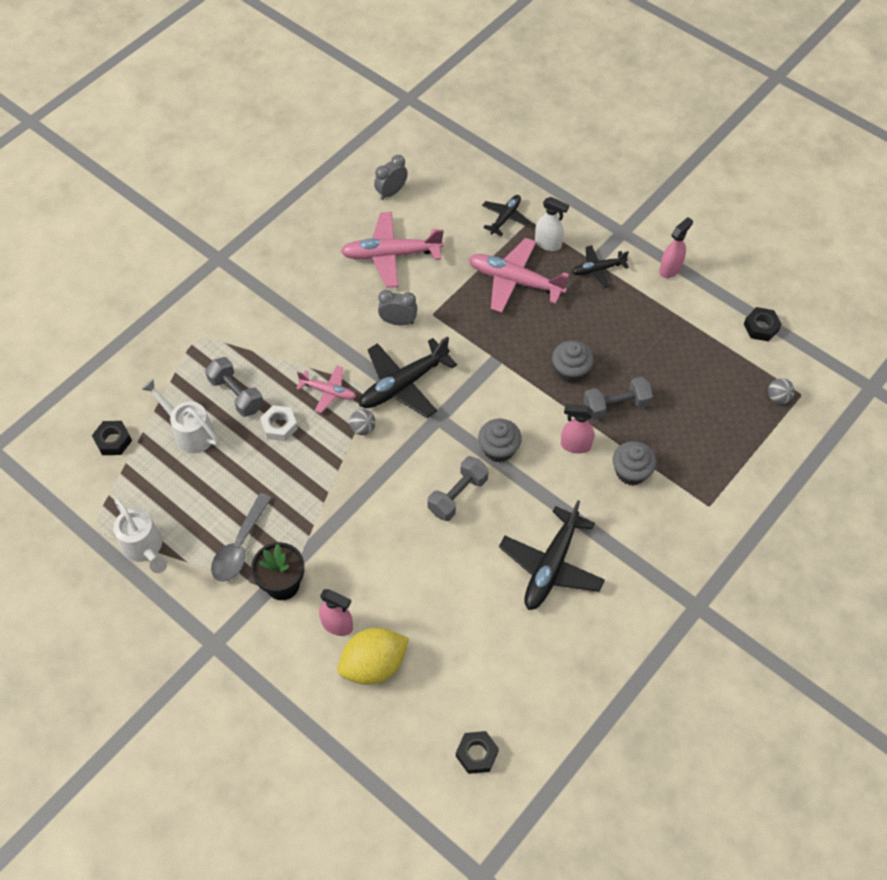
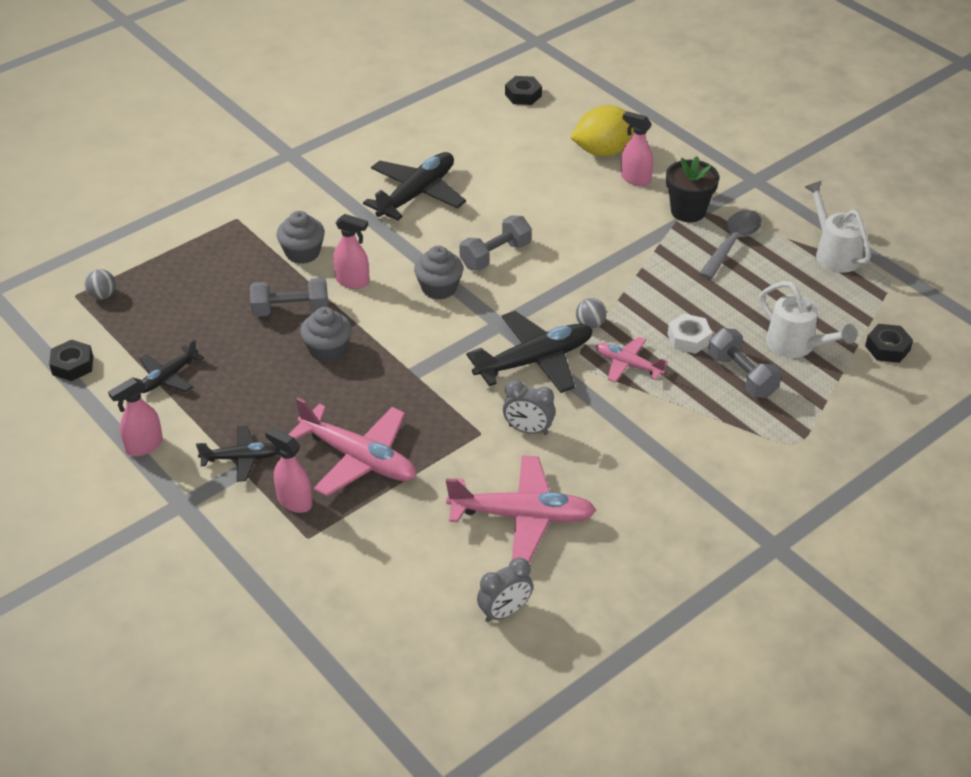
camera: 170 degrees left, 15 degrees down
black plane [482,195,531,236] -> black plane moved to [140,339,204,393]
white spray bottle [535,197,569,251] -> pink spray bottle [265,428,312,513]

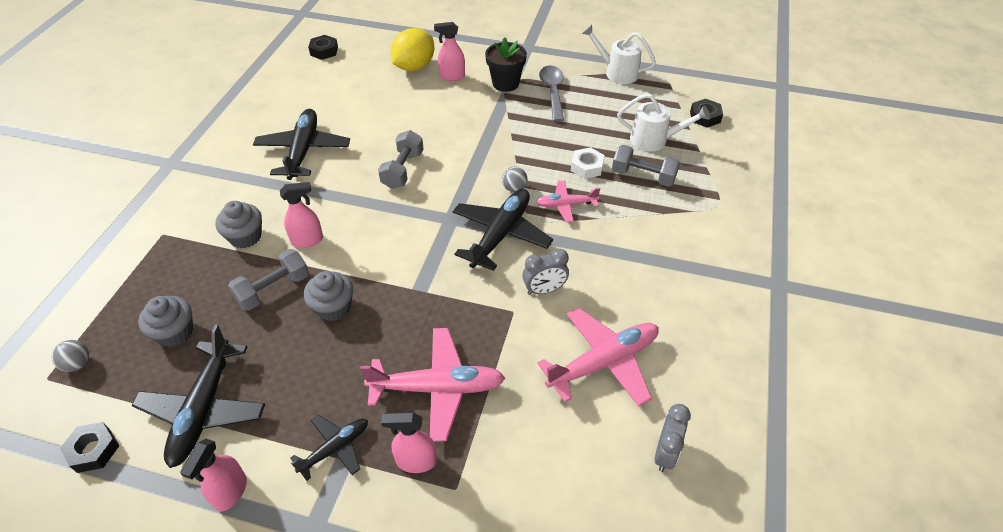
camera: 35 degrees left, 5 degrees up
black plane [140,339,204,393] -> black plane [132,324,265,468], size x1.77
grey cupcake [414,246,463,300] -> grey cupcake moved to [138,296,193,347]

